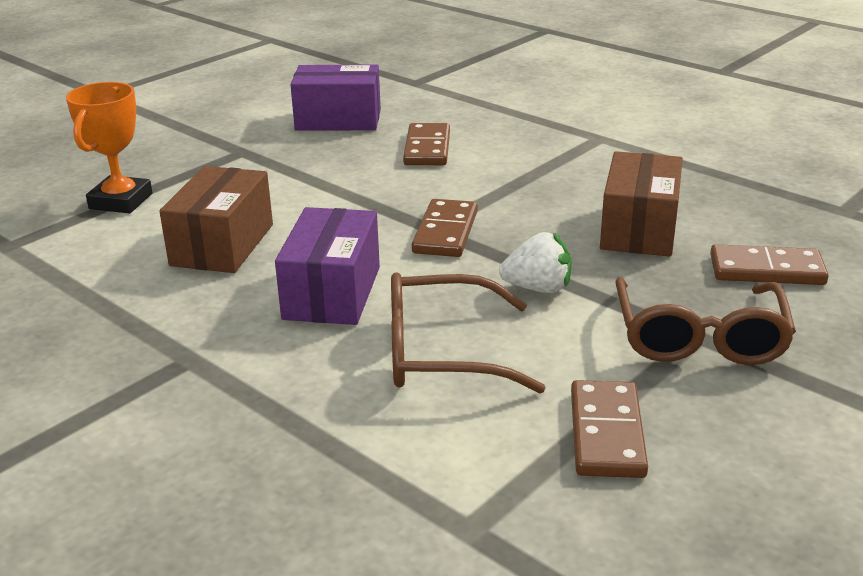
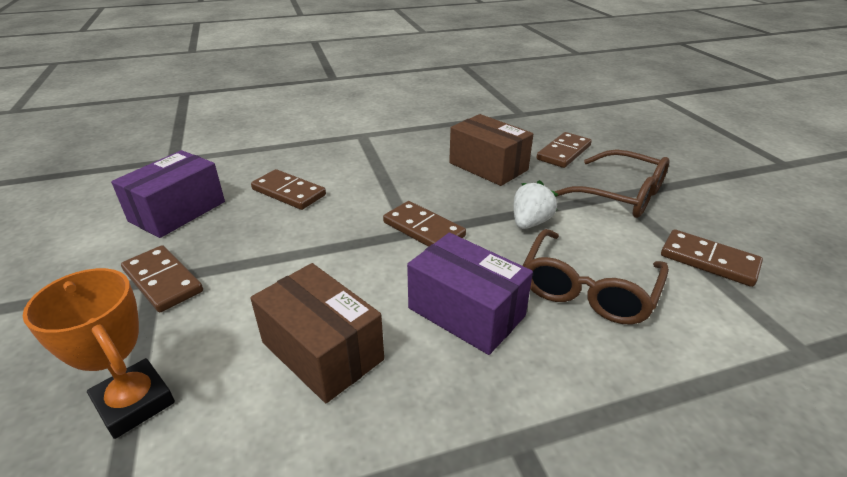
camera: 60 degrees left, 5 degrees up
none -> brown domino [121,245,203,312]

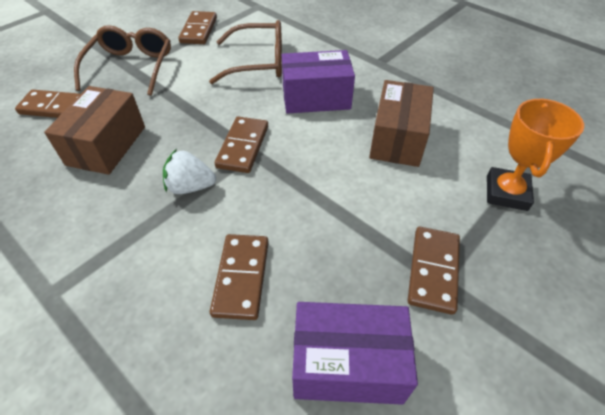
camera: 120 degrees left, 15 degrees up
purple box [407,233,533,355] -> purple box turned 75 degrees clockwise [282,50,355,114]
white strawberry [514,180,558,229] -> white strawberry moved to [163,149,216,194]

